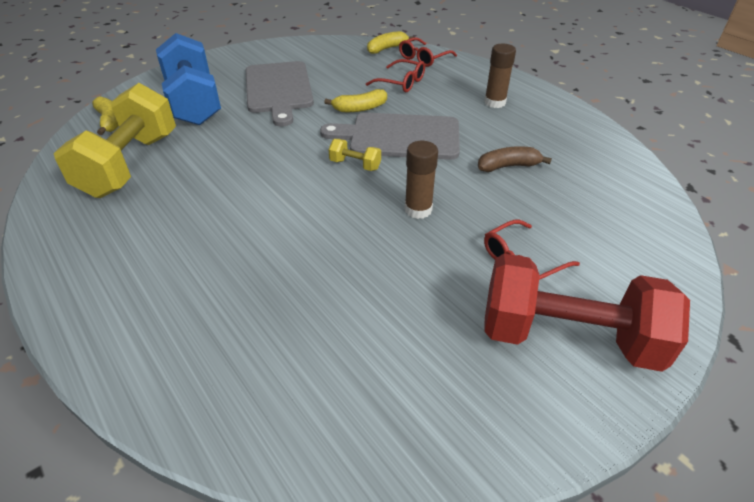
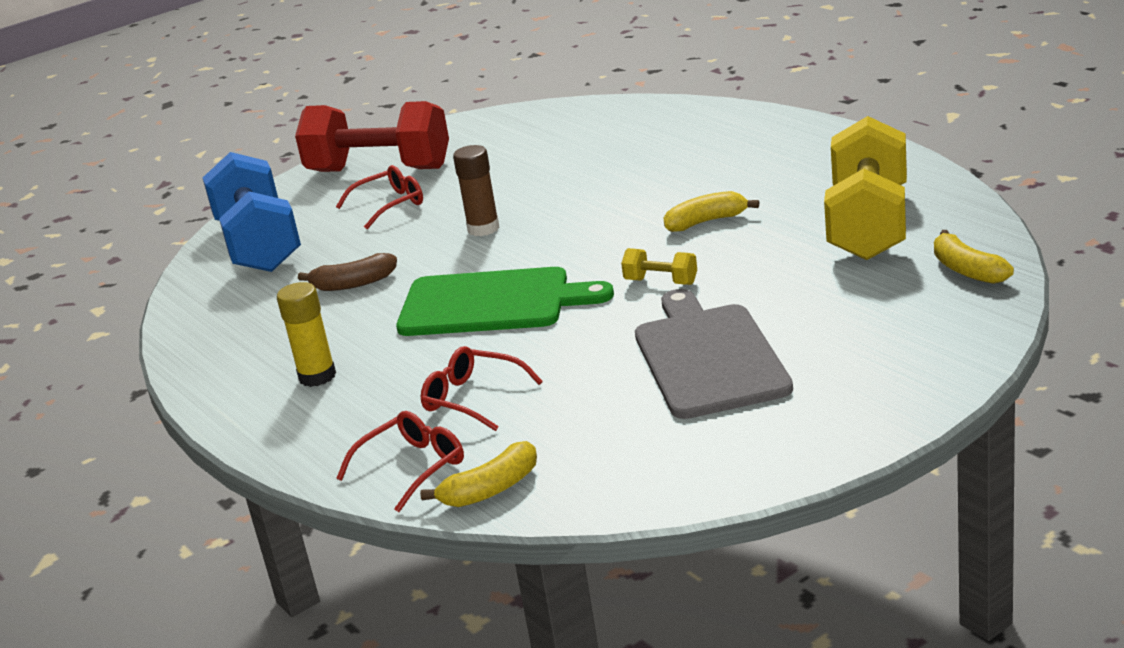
camera: 175 degrees left, 15 degrees down
blue dumbbell [156,33,221,125] -> blue dumbbell moved to [203,152,301,272]
grey cutting board [320,112,460,160] -> green cutting board [396,267,614,336]
yellow banana [324,89,387,112] -> yellow banana moved to [663,191,759,232]
yellow dumbbell [328,139,381,171] -> yellow dumbbell moved to [621,248,697,285]
brown glue stick [484,44,516,108] -> yellow glue stick [277,282,336,387]

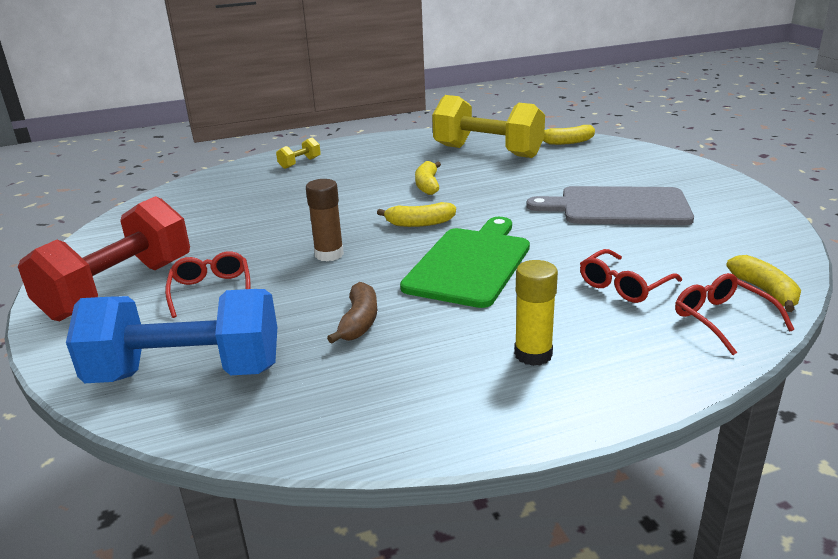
camera: 75 degrees left, 0 degrees up
yellow dumbbell [621,248,697,285] -> yellow dumbbell moved to [276,138,321,169]
none -> yellow banana [377,202,456,227]

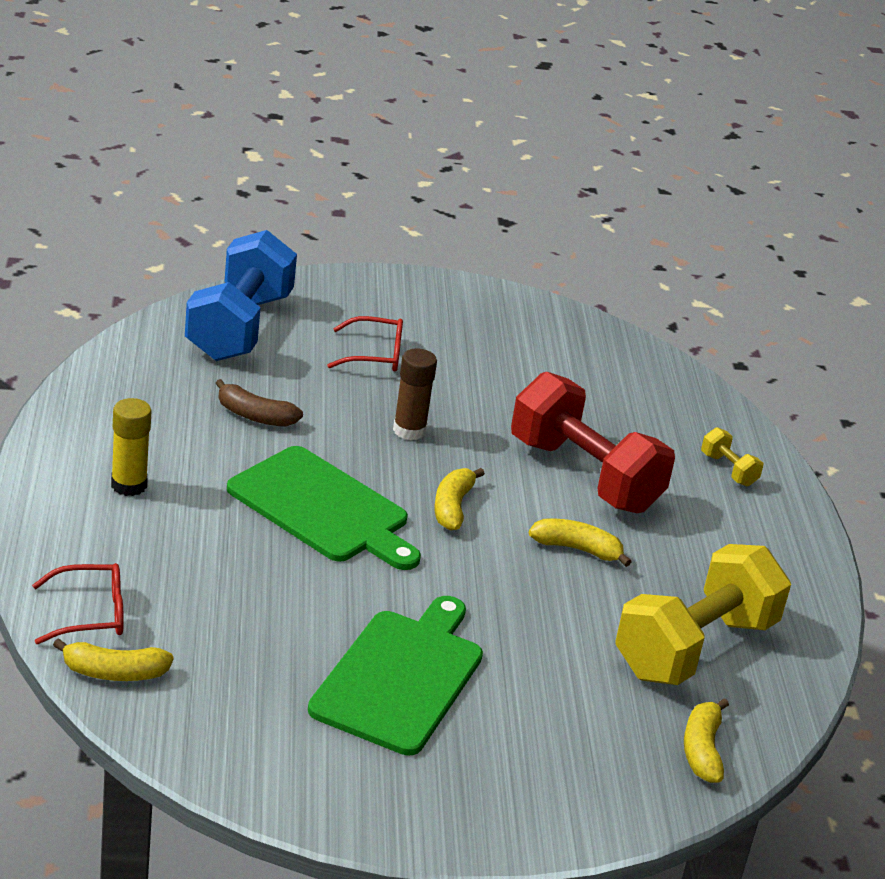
camera: 100 degrees right, 5 degrees up
red dumbbell [18,196,190,321] -> red dumbbell moved to [511,372,675,513]
grey cutting board [526,186,694,225] -> green cutting board [308,596,483,755]
red glasses [580,249,682,303] -> none

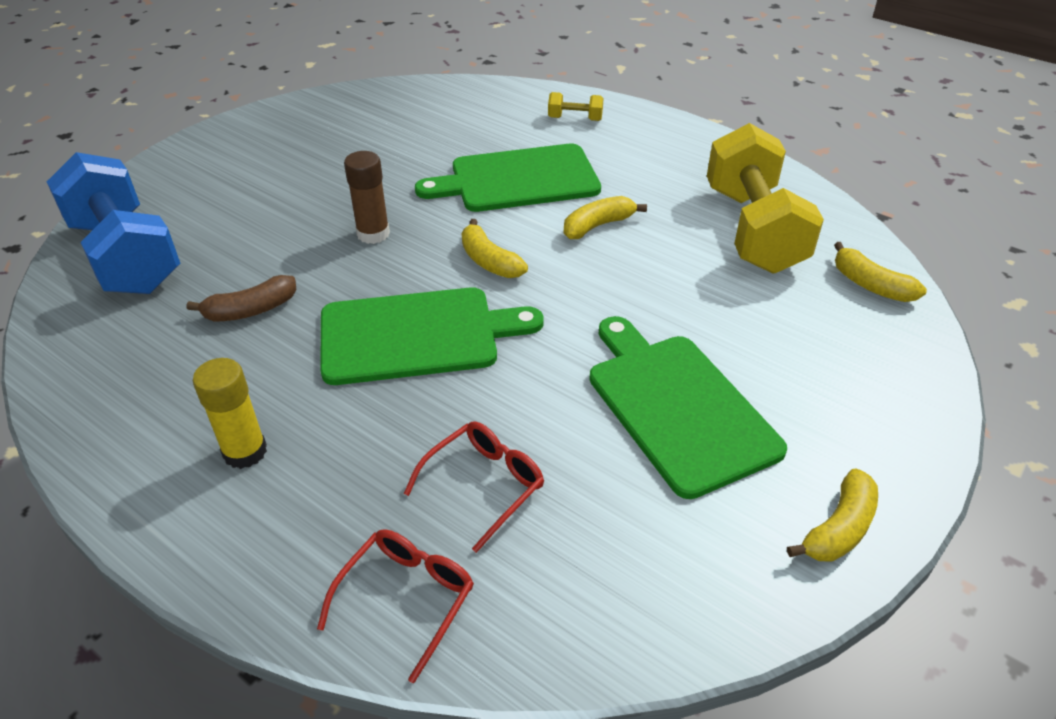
camera: 45 degrees left, 10 degrees up
yellow banana [53,638,174,681] -> yellow banana moved to [787,469,878,562]
red glasses [327,316,403,372] -> red glasses moved to [404,421,544,553]
red dumbbell [511,372,675,513] -> green cutting board [415,143,601,212]

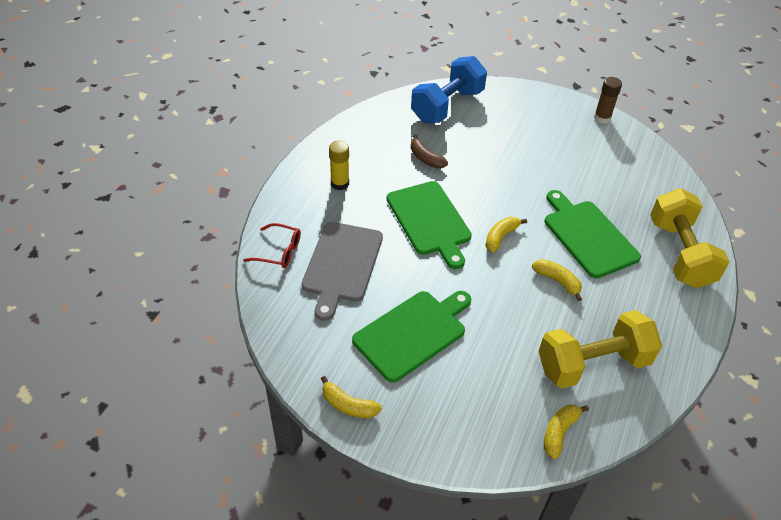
camera: 75 degrees right, 5 degrees up
brown glue stick [344,151,390,244] -> brown glue stick moved to [594,77,622,124]
red glasses [404,421,544,553] -> grey cutting board [302,222,383,321]
yellow dumbbell [548,92,604,121] -> yellow dumbbell [650,188,730,288], size x2.45

